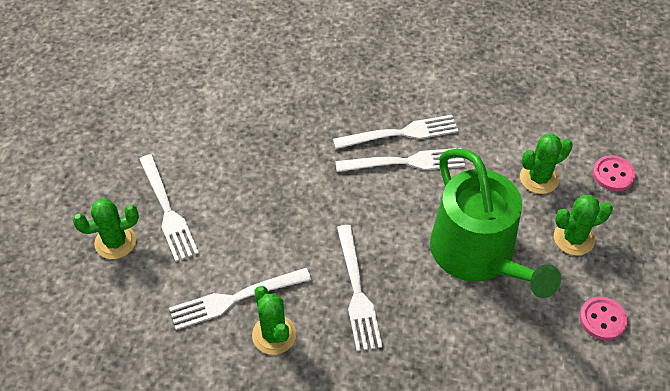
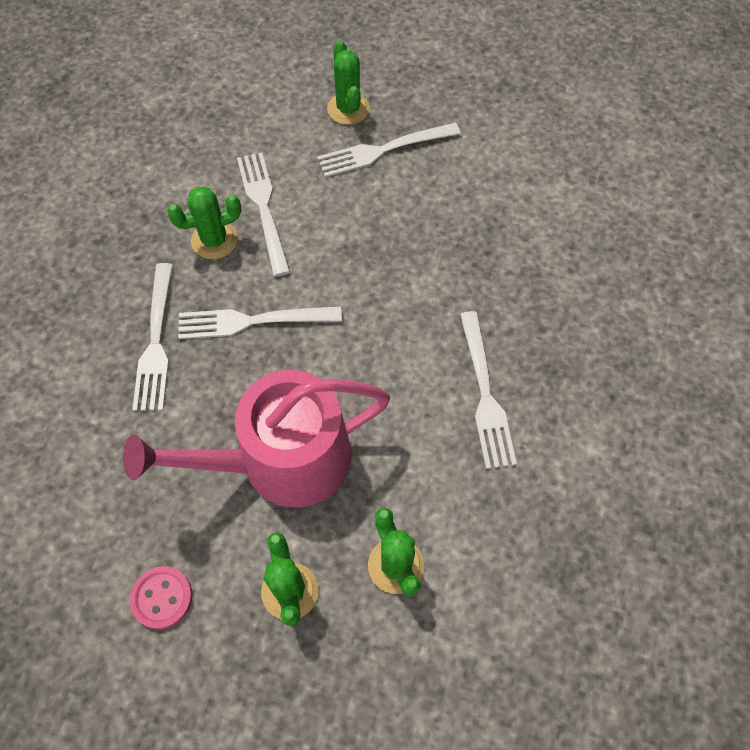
camera: 95 degrees right, 10 degrees up
white fork [335,148,465,172] -> white fork moved to [132,263,173,411]
green watering can [430,148,561,298] -> pink watering can [123,370,390,508]
pink button [593,155,636,191] -> none

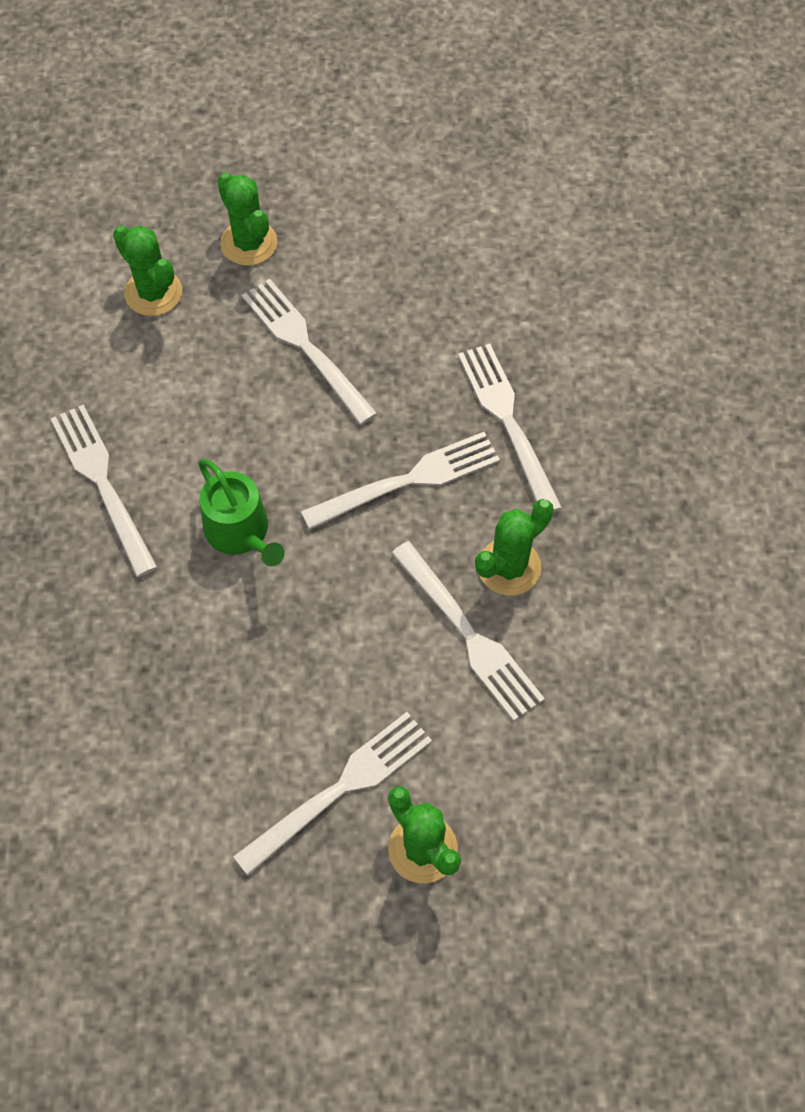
camera: 160 degrees right, 0 degrees up
pink watering can [123,370,390,508] -> white fork [242,279,378,425]
pink button [130,566,192,629] -> none
none -> green watering can [198,459,285,566]

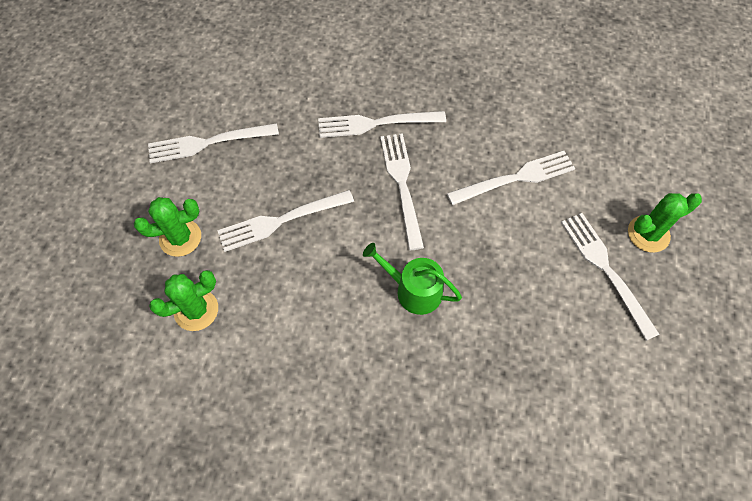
camera: 75 degrees left, 0 degrees up
white fork [51,405,158,577] -> white fork moved to [148,123,279,163]
green watering can [198,459,285,566] -> green watering can turned 135 degrees counterclockwise [363,243,462,315]
green cactus [475,499,554,596] -> none

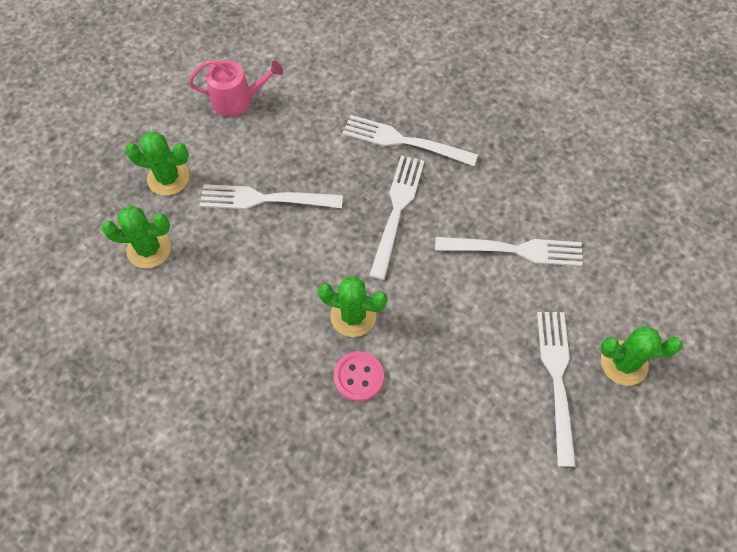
camera: 25 degrees right, 0 degrees up
white fork [148,123,279,163] -> pink watering can [188,59,283,117]
green watering can [363,243,462,315] -> green cactus [318,276,388,337]
none -> pink button [334,351,384,402]

